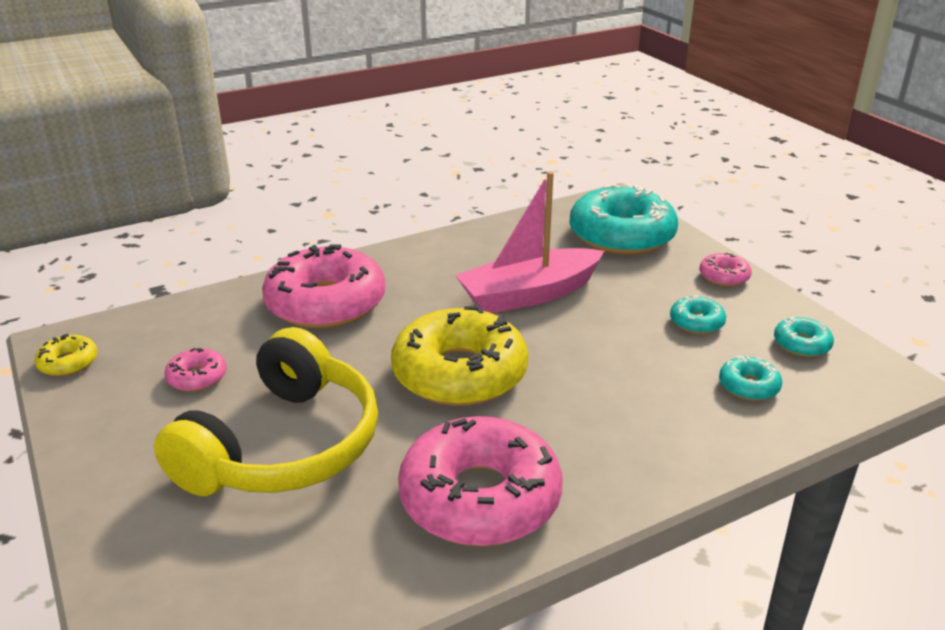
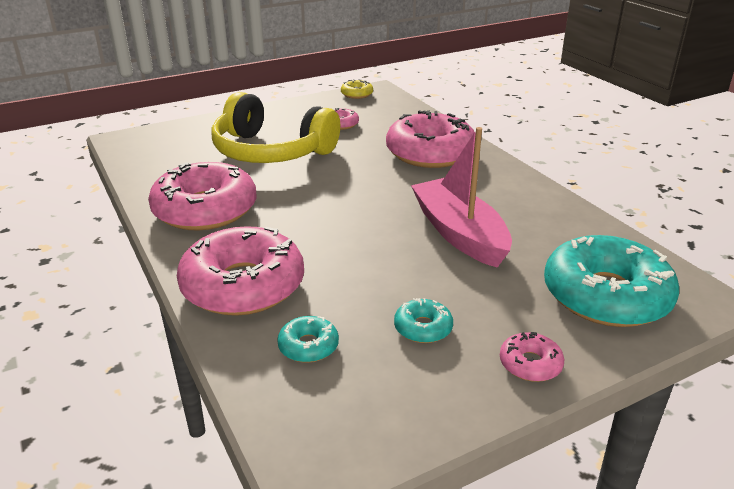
camera: 90 degrees right, 0 degrees up
yellow donut [391,306,528,406] -> none
turquoise donut [774,317,834,357] -> none
none -> pink donut [177,226,304,316]

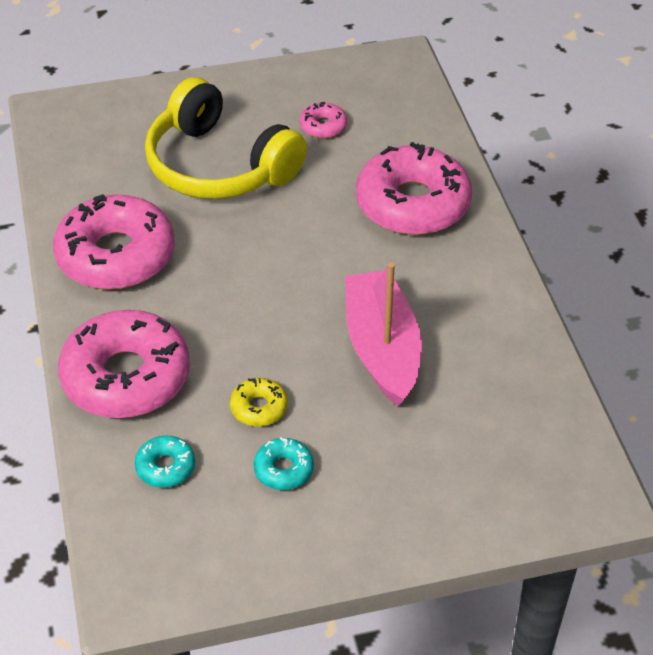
camera: 15 degrees right, 15 degrees up
yellow donut [341,79,373,99] -> yellow donut moved to [230,378,288,426]
pink donut [500,332,564,382] -> none
turquoise donut [544,235,679,327] -> none

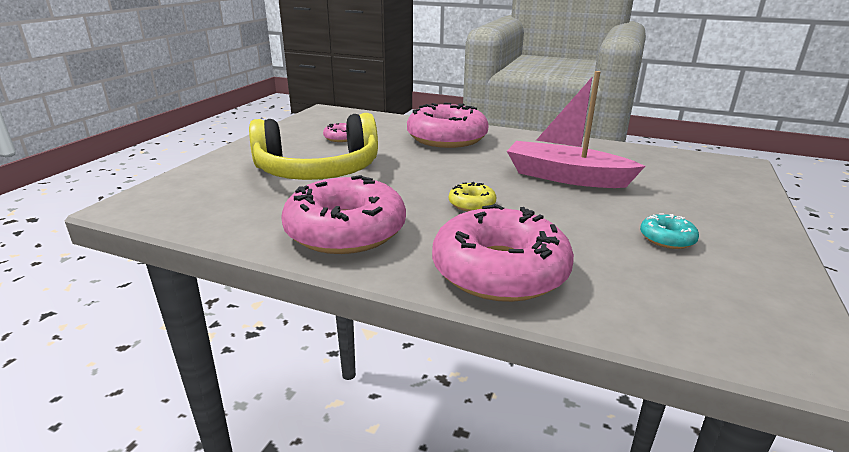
camera: 55 degrees left, 20 degrees down
turquoise donut [135,436,195,488] -> none
yellow donut [230,378,288,426] -> yellow donut moved to [449,182,497,211]

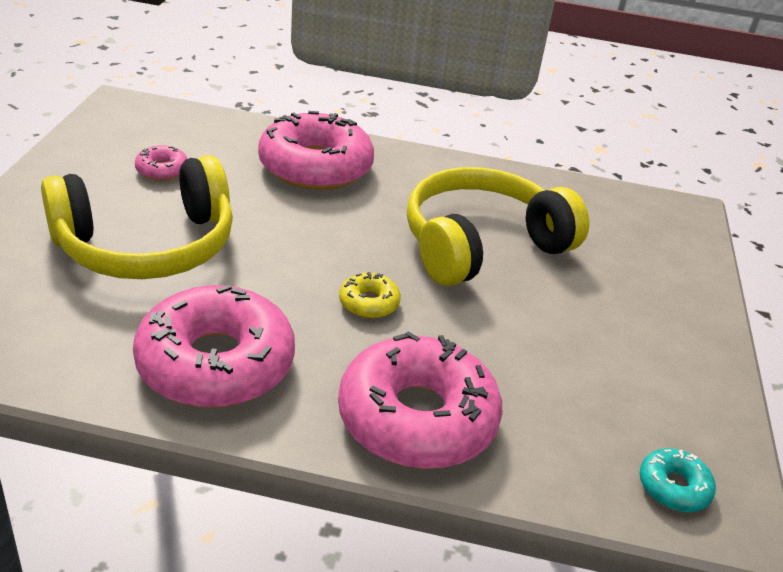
camera: 15 degrees left, 10 degrees up
pink boat [507,71,645,188] -> yellow headphones [407,167,589,286]
turquoise donut [640,213,699,249] -> turquoise donut moved to [640,448,716,512]

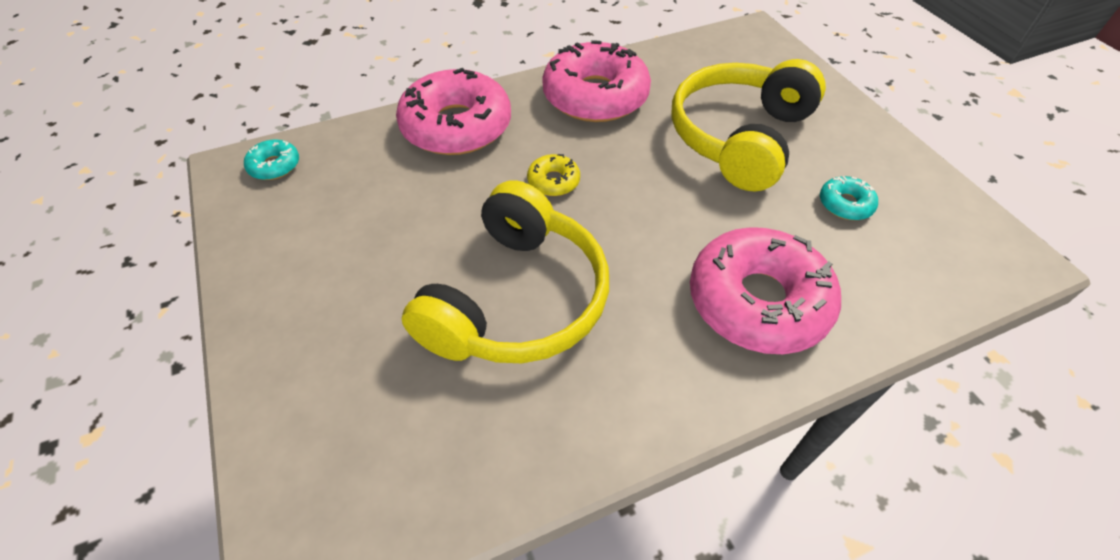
camera: 150 degrees right, 15 degrees up
pink donut [135,145,188,181] -> turquoise donut [820,176,878,220]

